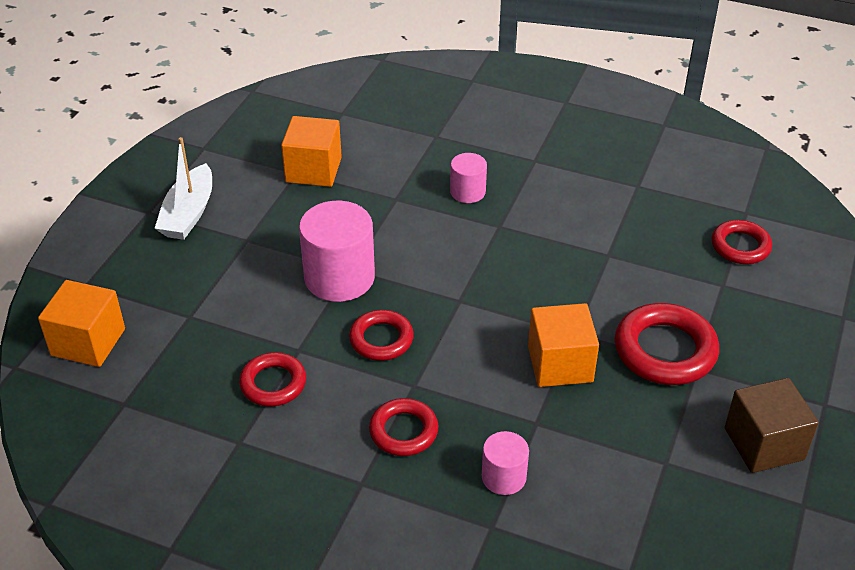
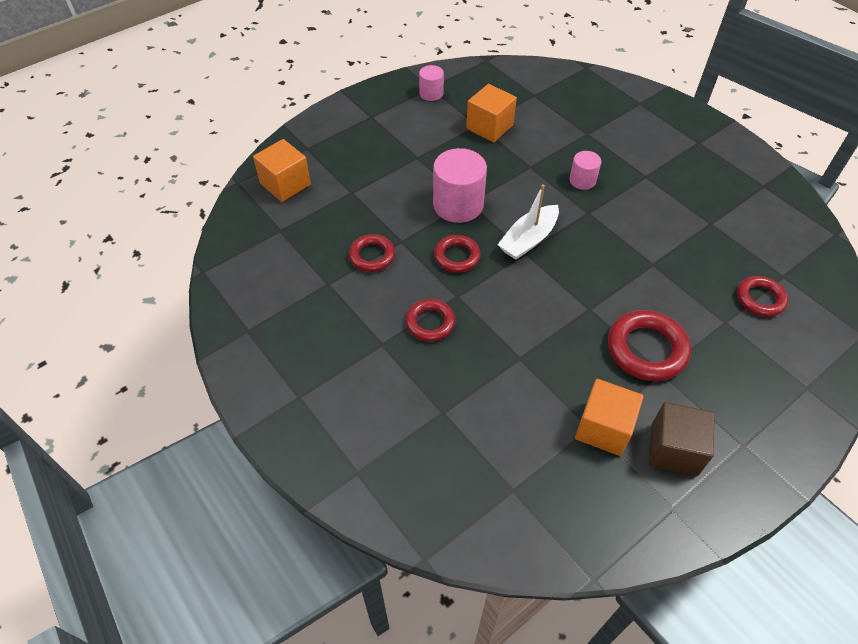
camera: 30 degrees right, 10 degrees up
white boat [155,137,212,240] -> white boat moved to [497,184,559,260]
pink cylinder [482,431,529,495] -> pink cylinder moved to [419,65,444,101]
orange cube [528,303,599,387] -> orange cube moved to [575,379,643,456]

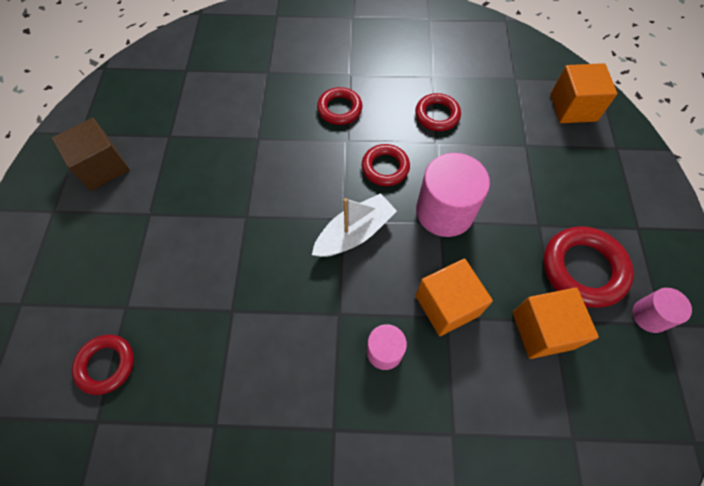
camera: 130 degrees right, 10 degrees up
white boat [497,184,559,260] -> white boat turned 60 degrees clockwise [312,193,397,257]
orange cube [575,379,643,456] -> orange cube moved to [416,259,493,336]
red ring [608,310,691,381] -> red ring moved to [543,226,634,308]

